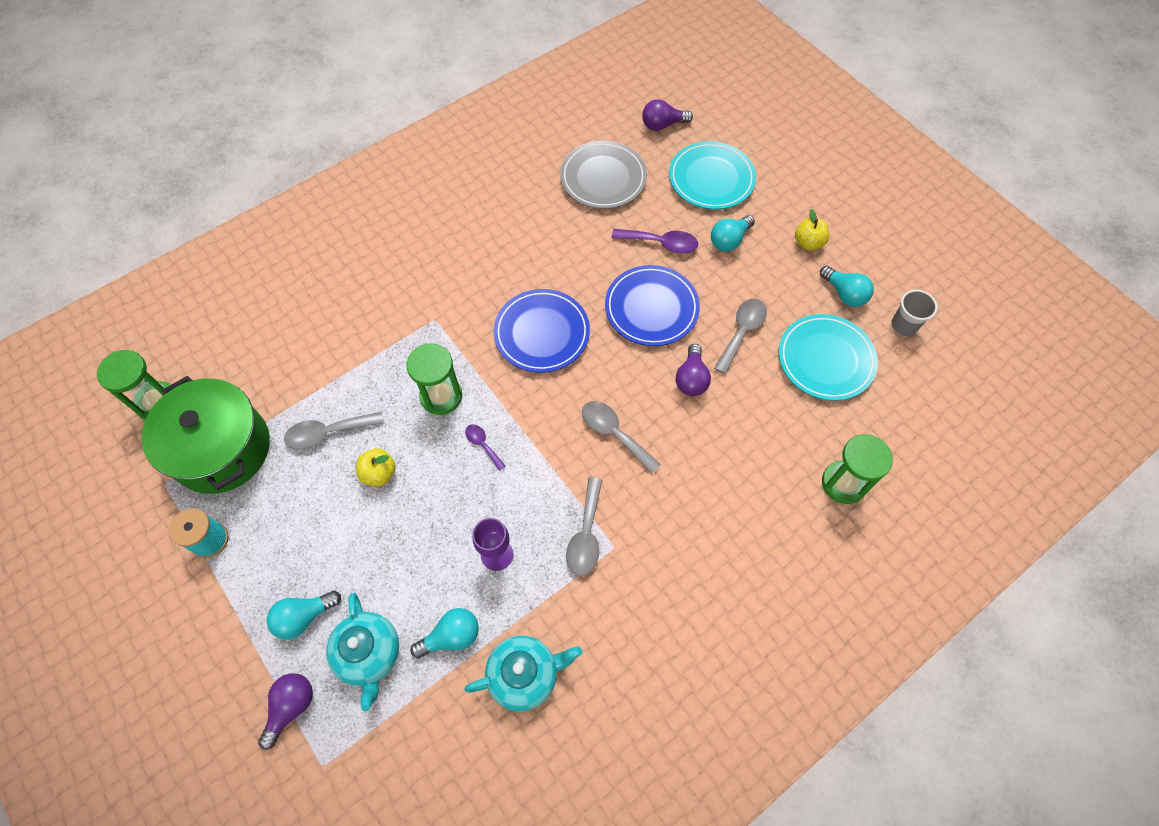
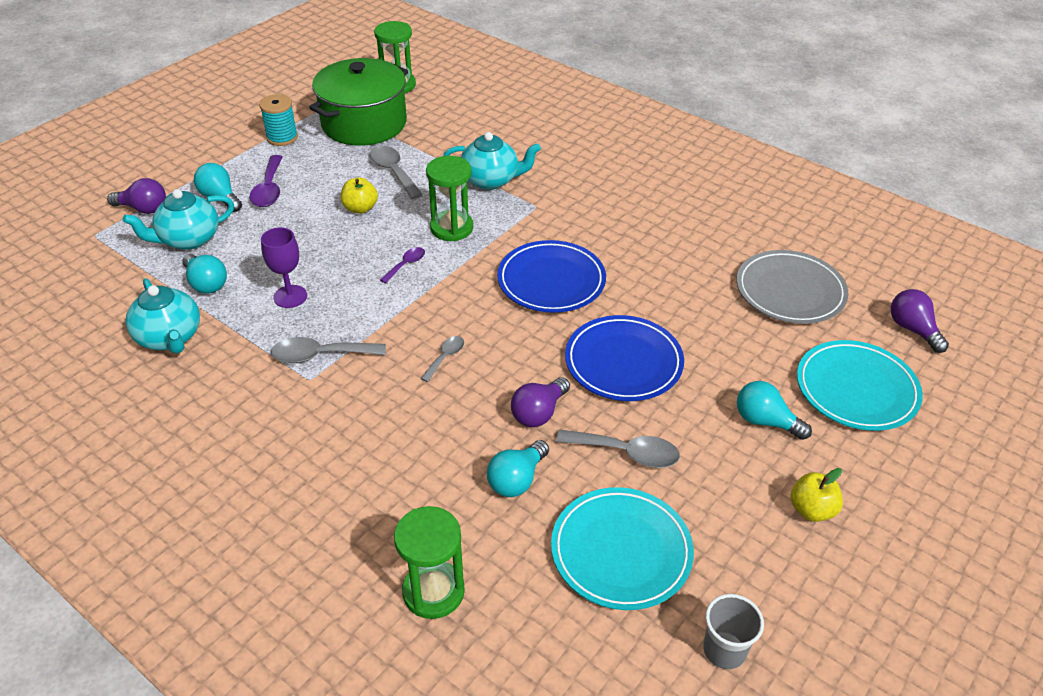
camera: 75 degrees right, 20 degrees down
grey spoon [582,401,661,474] -> grey spoon [420,336,464,382], size x0.59
purple spoon [612,229,698,254] -> purple spoon moved to [250,155,283,207]
purple light bulb [676,344,711,396] -> purple light bulb turned 45 degrees counterclockwise [511,377,570,427]
turquoise light bulb [820,266,874,307] -> turquoise light bulb moved to [487,440,549,497]
none -> turquoise teapot [443,132,541,190]

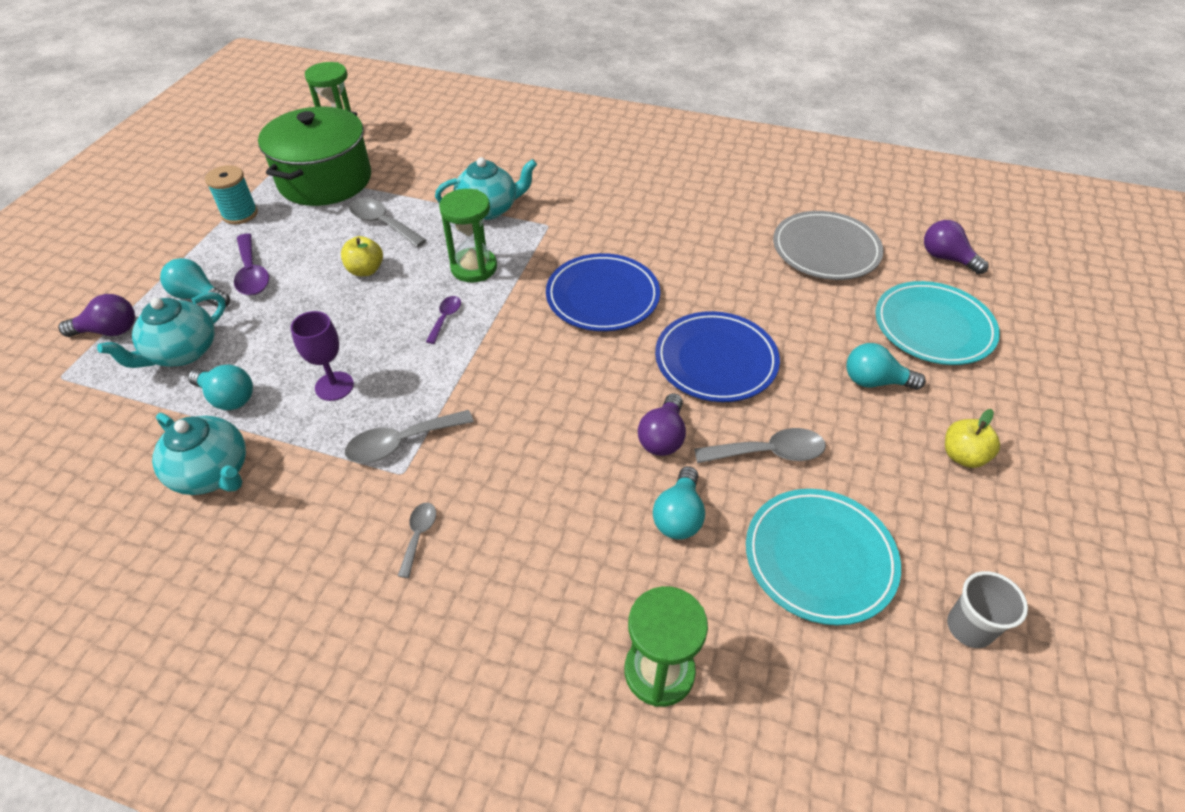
camera: 20 degrees left, 5 degrees up
grey spoon [420,336,464,382] -> grey spoon moved to [398,503,436,578]

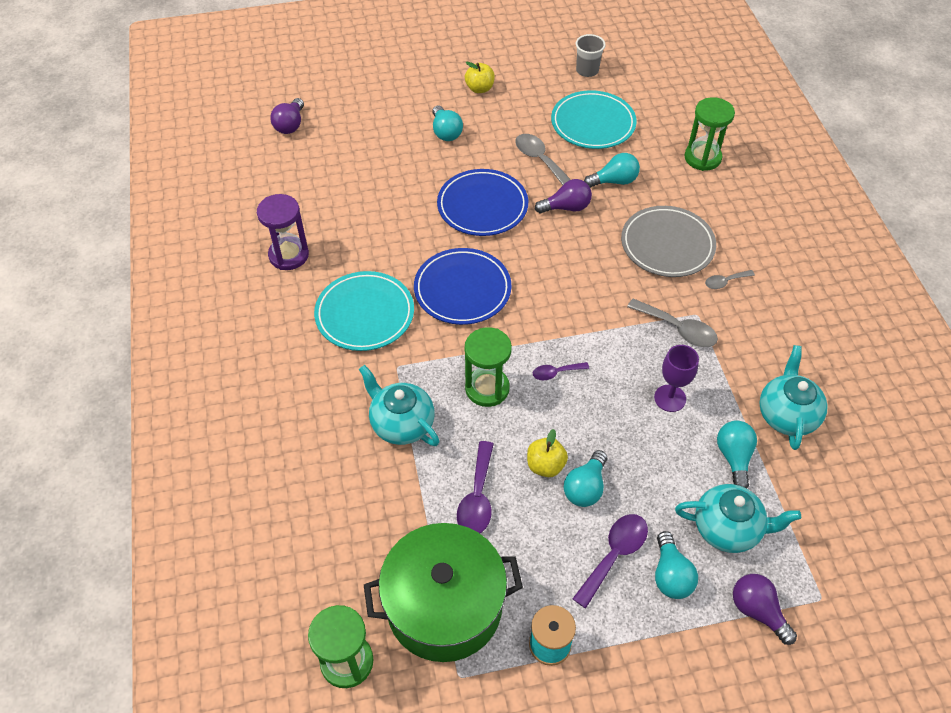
camera: 120 degrees left, 5 degrees up
grey spoon [349,198,426,247] -> purple spoon [457,441,494,533]
grey plate [773,211,884,280] -> grey plate moved to [621,206,716,277]
turquoise plate [875,281,1000,365] -> turquoise plate moved to [314,271,414,351]
none -> purple hourglass [257,194,309,270]
none -> turquoise light bulb [564,450,607,507]

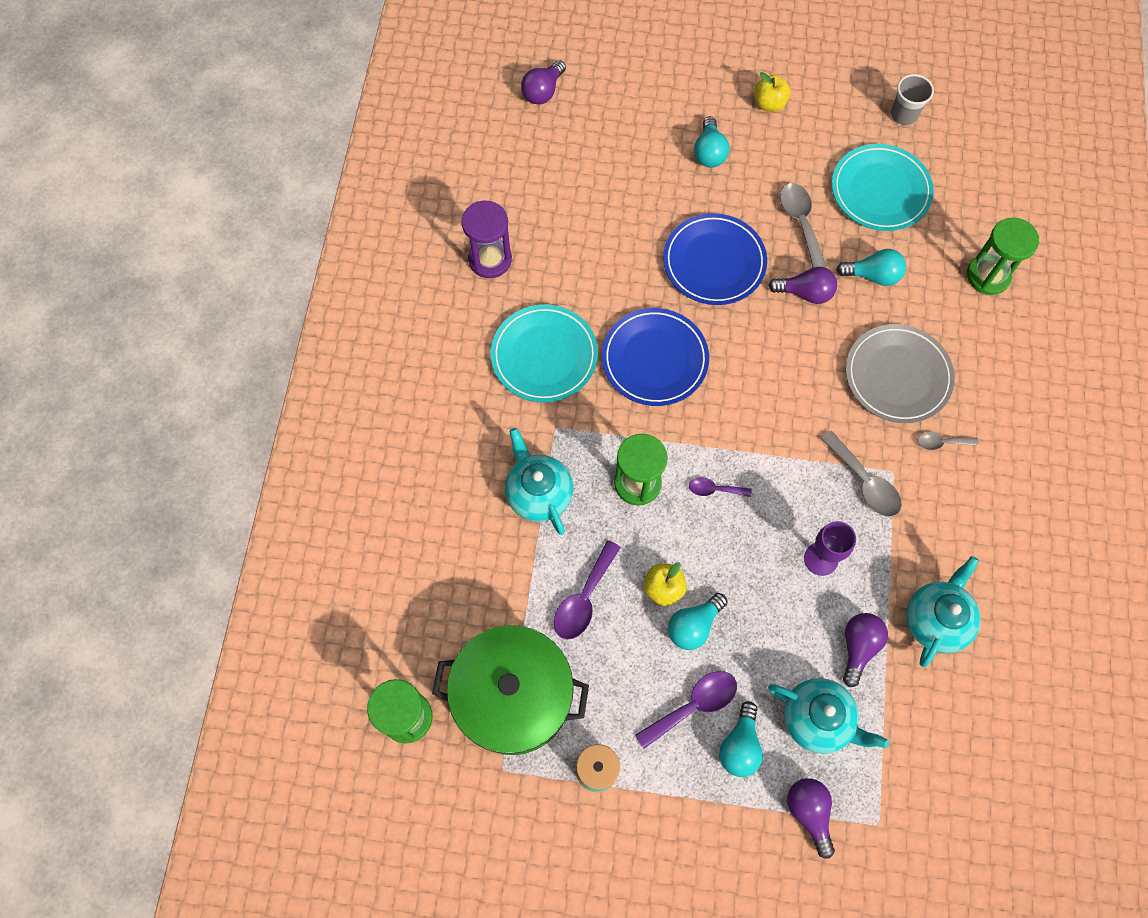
camera: 20 degrees right, 15 degrees up
turquoise light bulb [717,420,757,489] -> purple light bulb [843,613,888,687]

